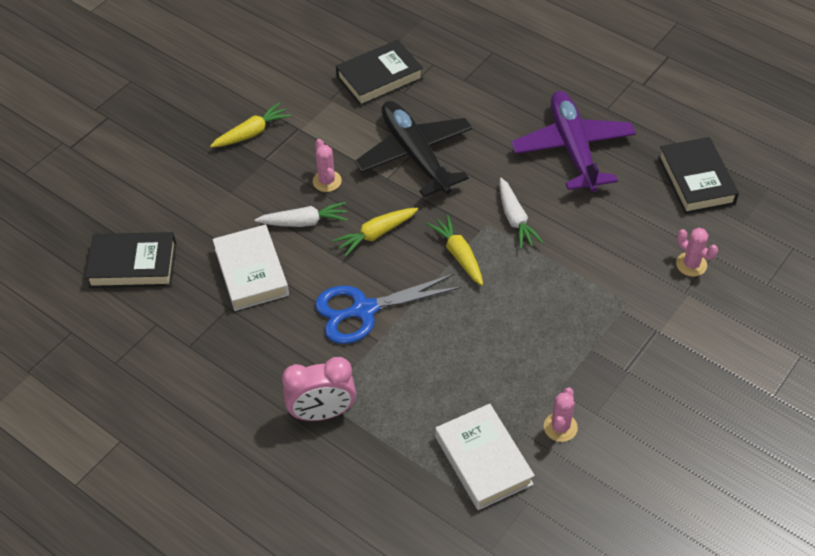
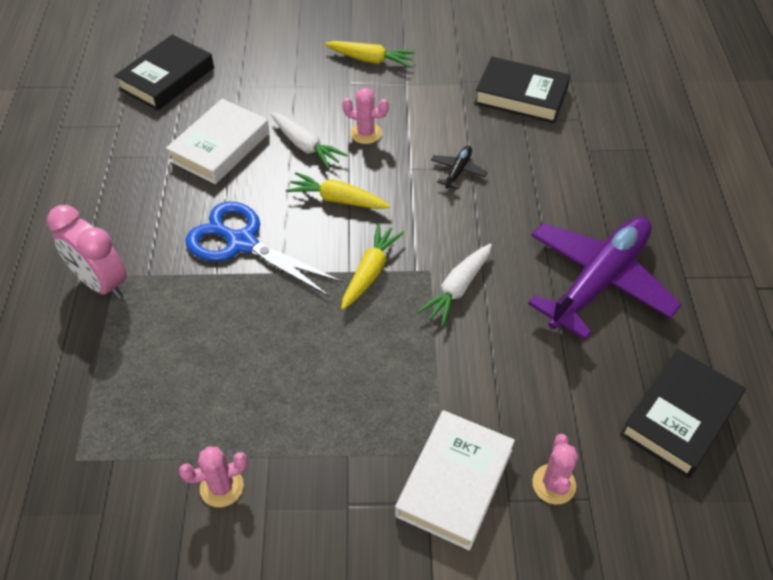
camera: 50 degrees right, 0 degrees up
black book [85,232,176,288] -> black book turned 75 degrees clockwise [114,34,214,110]
pink cactus [313,139,342,192] -> pink cactus turned 75 degrees clockwise [342,88,389,144]
black plane [355,101,472,197] -> black plane [431,146,487,189], size x0.40
white book [435,404,535,510] -> white book moved to [395,410,515,551]

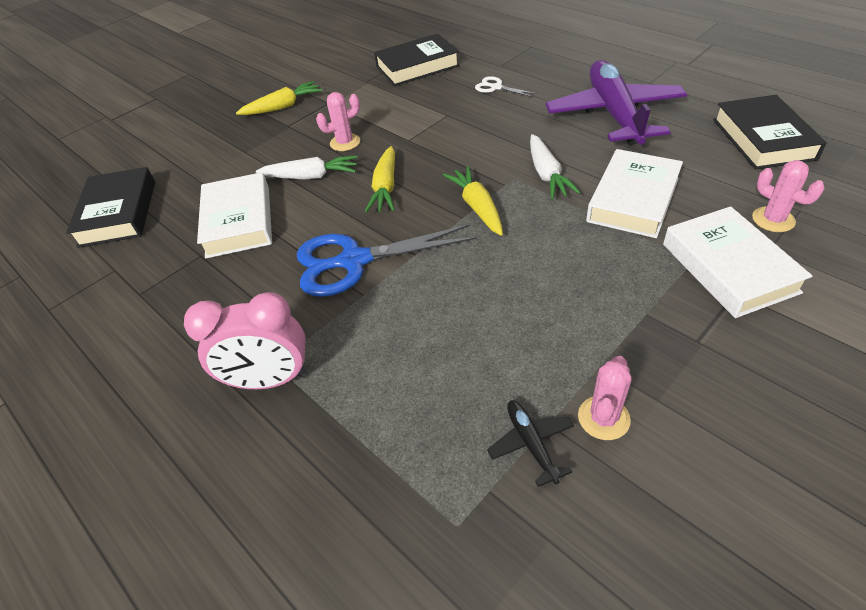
camera: 40 degrees left, 5 degrees down
yellow carrot [286,172,390,209] -> yellow carrot turned 60 degrees counterclockwise [365,146,395,212]
black plane [431,146,487,189] -> black plane moved to [487,400,574,487]
none -> white scissors [475,76,537,97]
none -> white book [586,149,683,238]

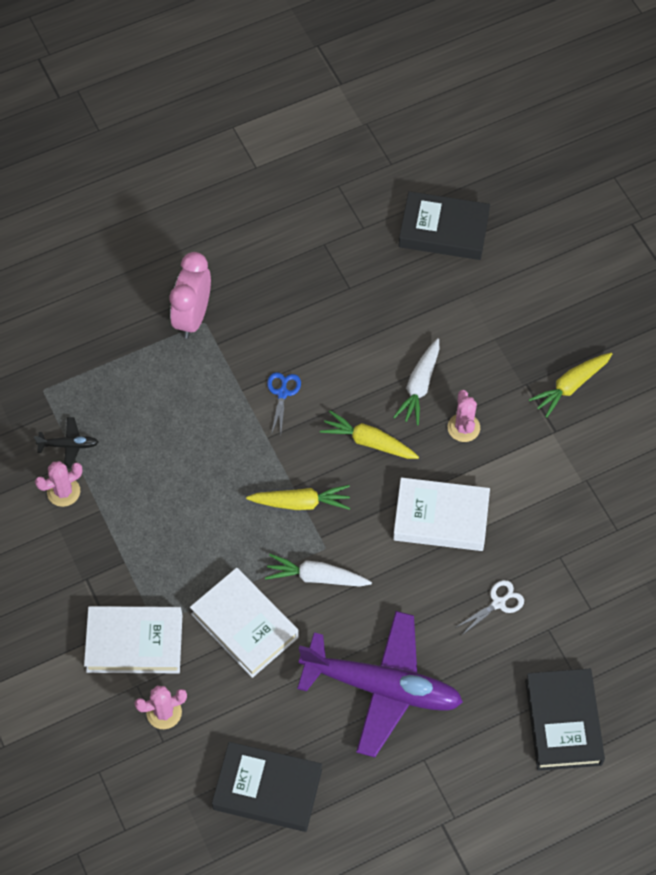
camera: 105 degrees right, 15 degrees up
white book [197,172,272,259] -> white book moved to [393,477,490,551]
yellow carrot [236,81,322,115] -> yellow carrot turned 60 degrees clockwise [529,353,612,418]
blue scissors [296,224,476,297] -> blue scissors [267,372,301,435], size x0.47
black book [374,34,460,86] -> black book moved to [525,669,605,771]
pink cactus [578,356,631,440] -> pink cactus turned 75 degrees counterclockwise [35,461,83,507]

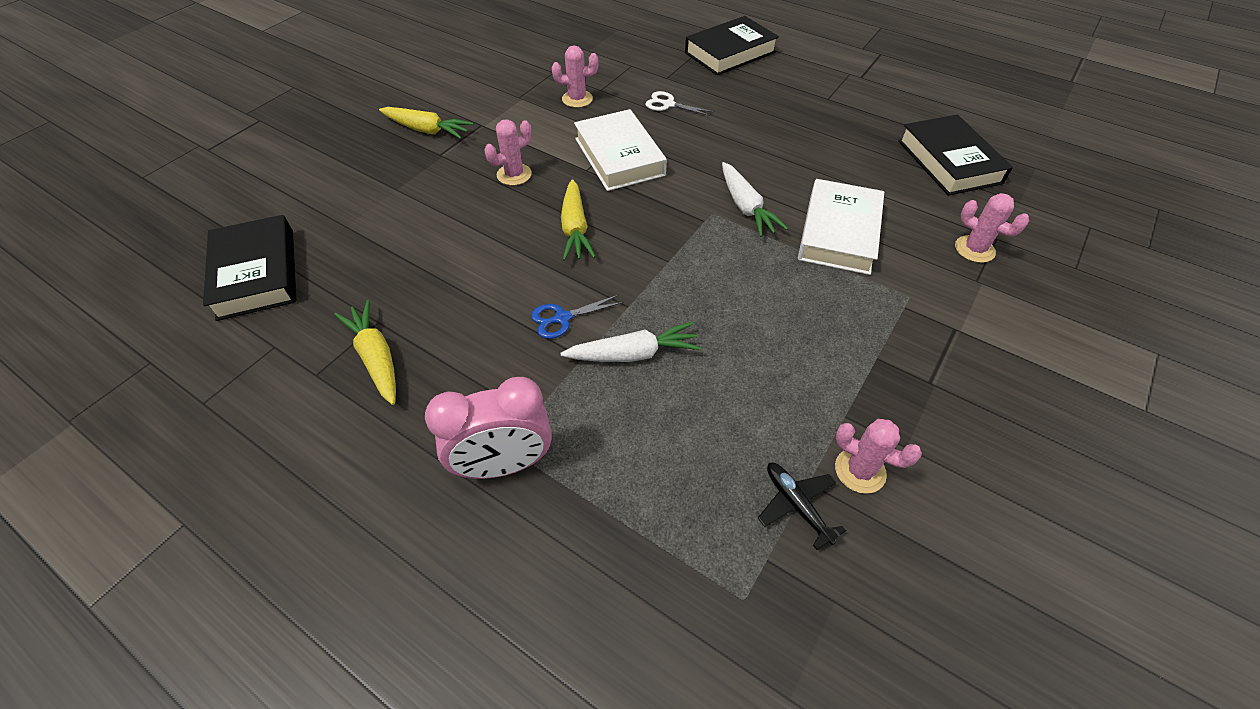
camera: 120 degrees left, 10 degrees down
white book [84,606,182,673] -> none
yellow carrot [246,485,350,510] -> yellow carrot moved to [334,300,396,405]
purple plane [297,611,463,757] -> none
white carrot [393,338,439,426] -> white carrot moved to [561,322,702,362]
none -> pink cactus [552,46,598,108]

